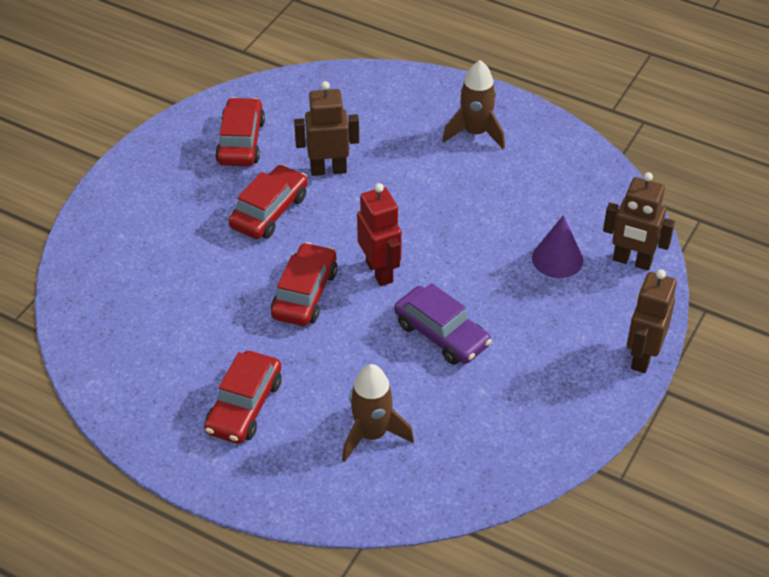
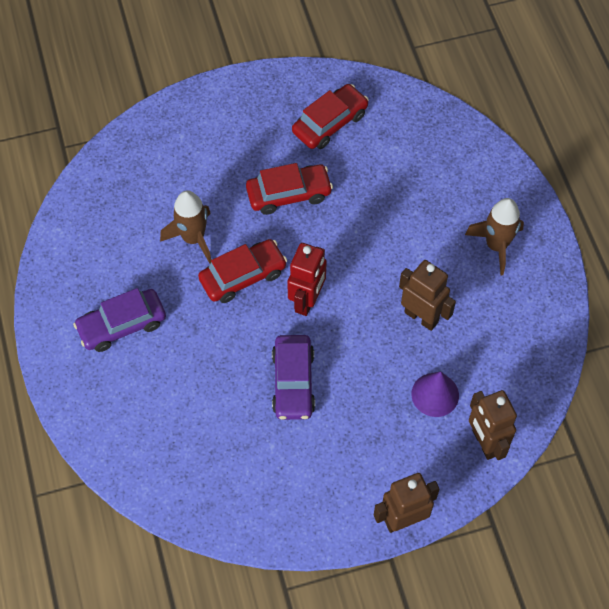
camera: 45 degrees right, 15 degrees up
red car [204,351,282,444] -> purple car [73,288,166,352]
brown robot [294,81,359,176] -> brown robot moved to [399,260,456,331]
brown rocket [342,364,414,462] -> brown rocket moved to [160,190,212,263]

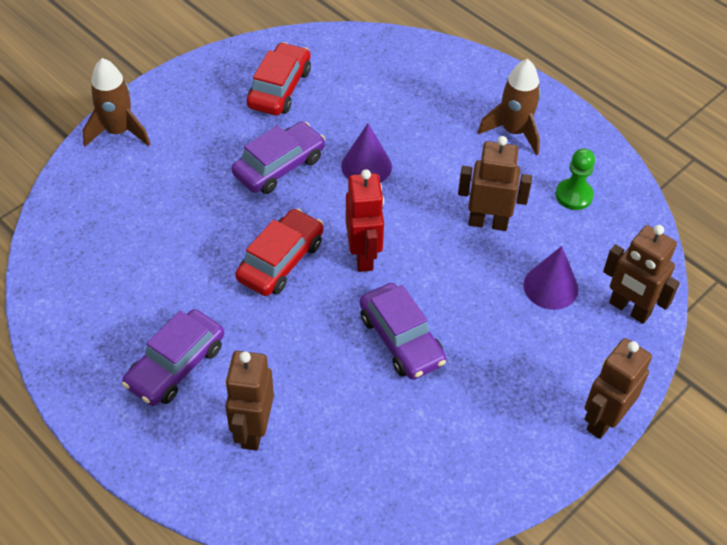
camera: 30 degrees left, 10 degrees down
brown rocket [160,190,212,263] -> brown rocket moved to [83,58,150,147]
red car [246,163,333,215] -> purple car [231,122,325,194]
none -> brown robot [225,351,274,451]
none -> purple cone [341,123,392,183]
none -> green pawn [556,148,595,210]

